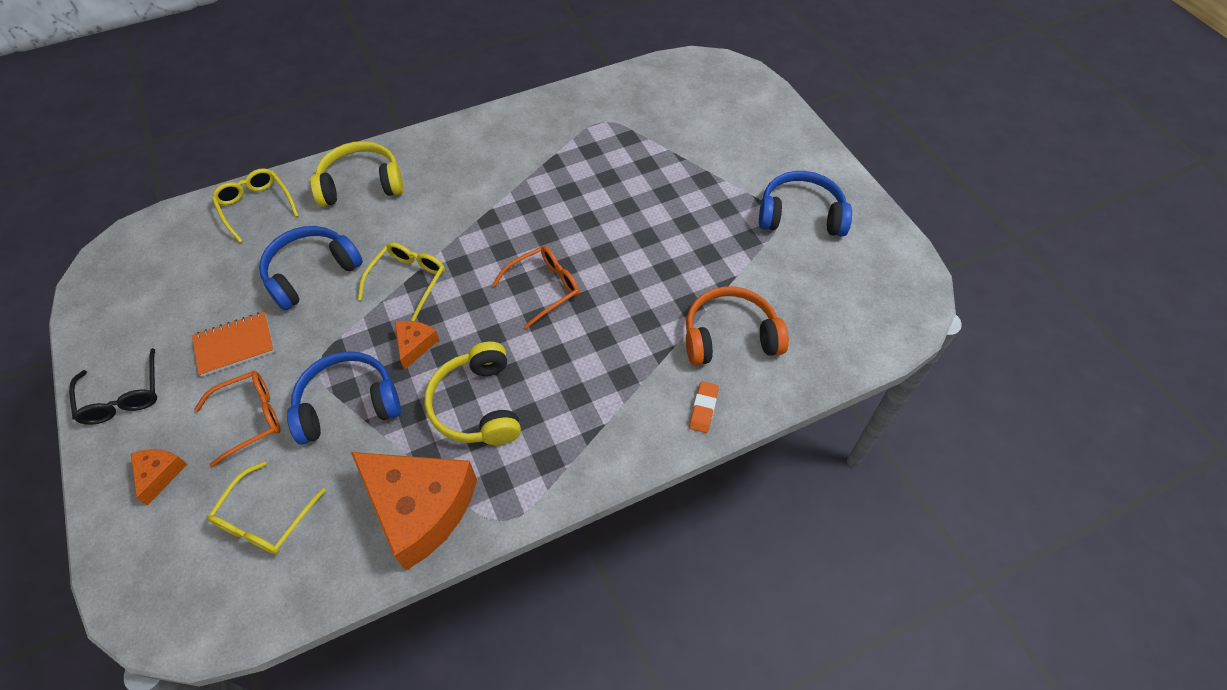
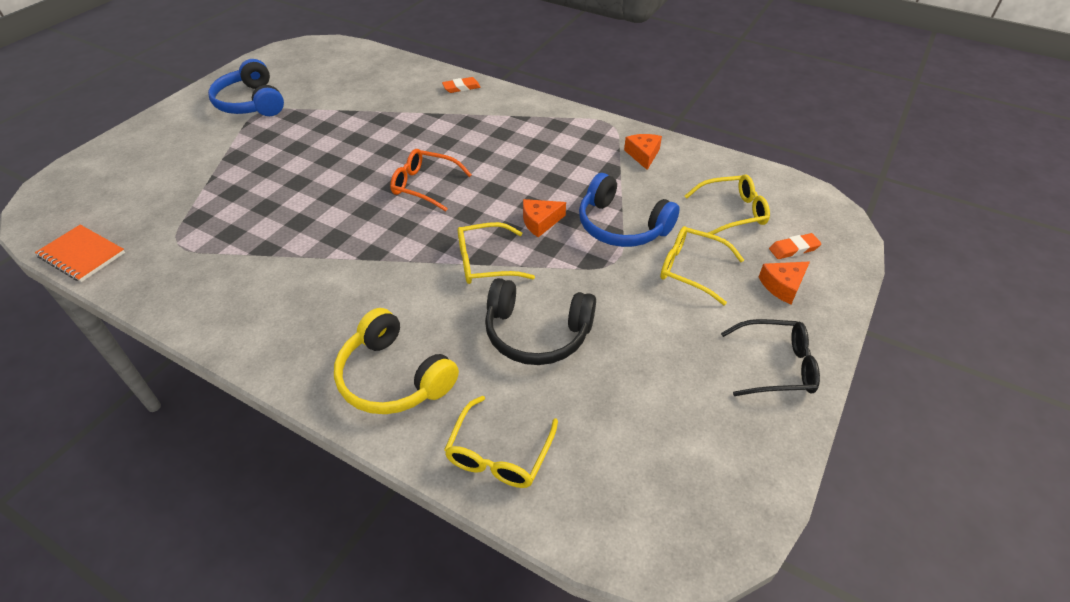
camera: 125 degrees left, 10 degrees down
black glasses [69,348,157,425] -> black glasses turned 60 degrees clockwise [721,319,820,396]
orange notebook [192,312,275,377] -> orange notebook moved to [35,225,125,282]
orange glasses [194,371,281,467] -> yellow glasses [660,226,744,305]
blue headphones [259,226,363,311] -> black headphones [485,278,596,365]
orange cheese [351,452,477,570] -> orange cheese [624,134,662,170], size x0.44
yellow headphones [425,342,521,445] -> none
orange headphones [686,286,789,366] -> none
none -> orange eraser [769,233,821,259]

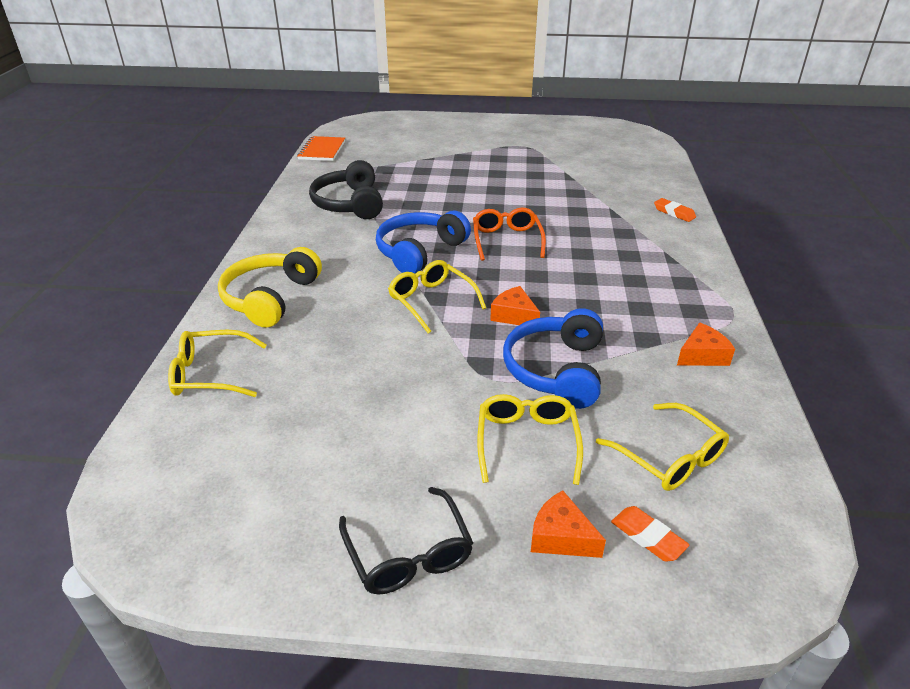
camera: 65 degrees right, 10 degrees down
blue headphones [208,59,284,116] -> blue headphones moved to [376,211,471,274]
black headphones [485,278,596,365] -> black headphones moved to [309,160,383,219]

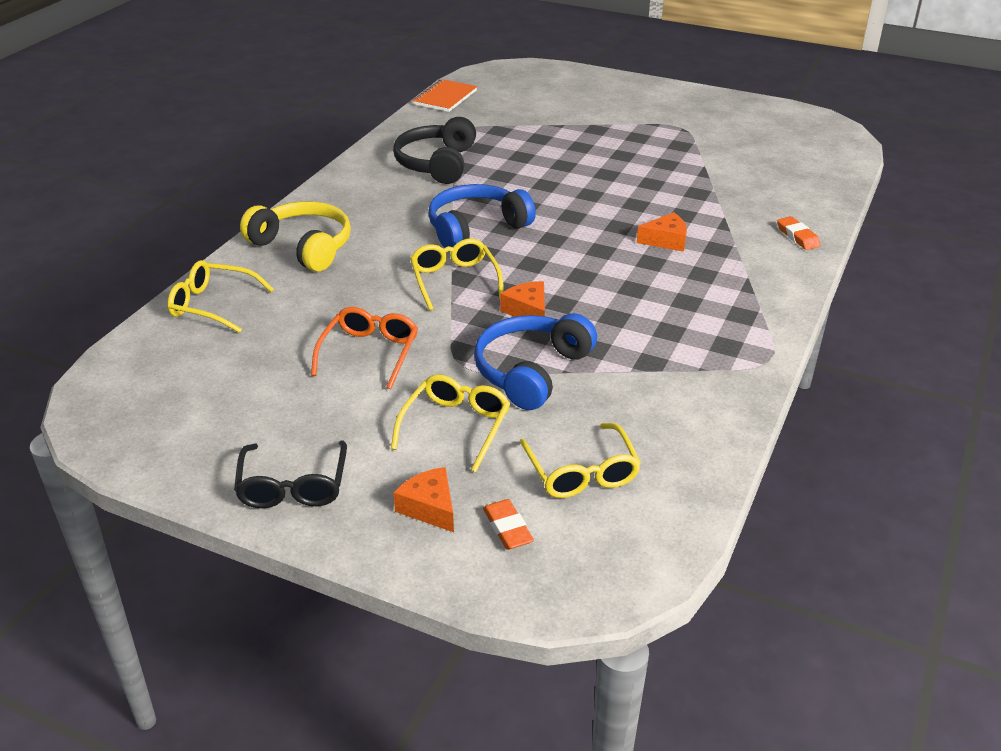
camera: 20 degrees right, 0 degrees up
yellow headphones [218,247,322,328] -> yellow headphones turned 90 degrees clockwise [240,201,351,272]
orange glasses [473,208,546,261] -> orange glasses moved to [311,307,418,389]
orange cheese [677,323,735,366] -> orange cheese moved to [637,212,687,252]

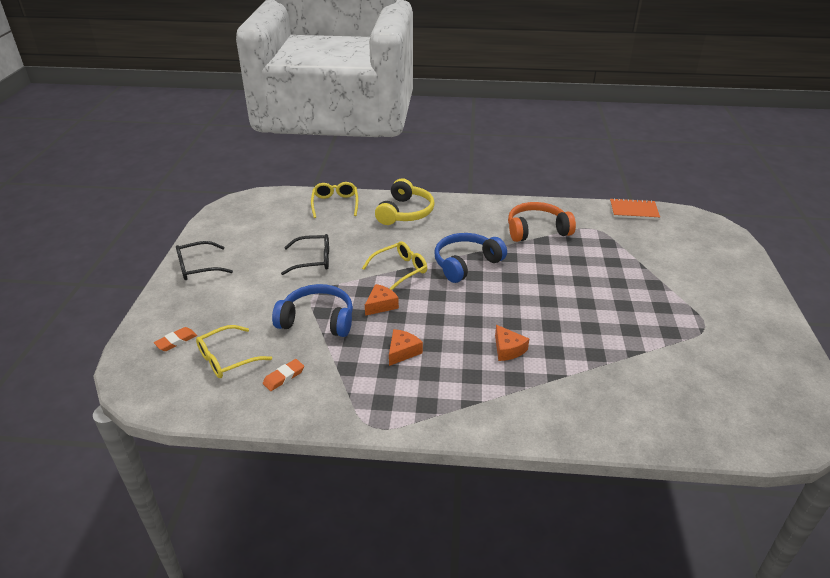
camera: 70 degrees right, 0 degrees up
orange glasses [311,307,418,389] -> black glasses [281,234,329,275]
yellow glasses [391,374,510,472] -> none
black headphones [393,117,476,184] -> orange headphones [508,202,576,242]
orange cheese [394,467,454,532] -> orange cheese moved to [389,329,423,366]
blue headphones [428,184,536,248] -> blue headphones turned 75 degrees counterclockwise [434,233,507,283]
orange eraser [777,216,821,250] -> orange eraser moved to [263,359,304,391]

